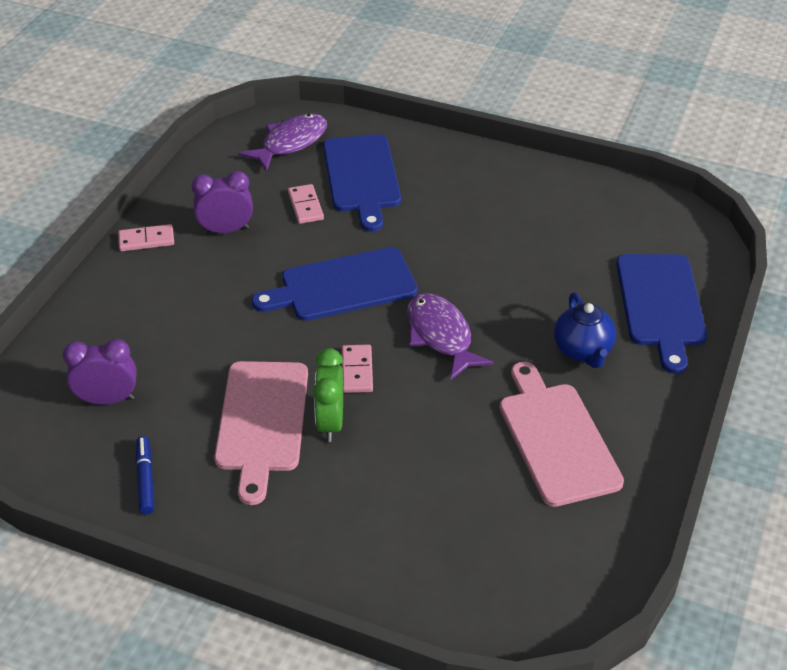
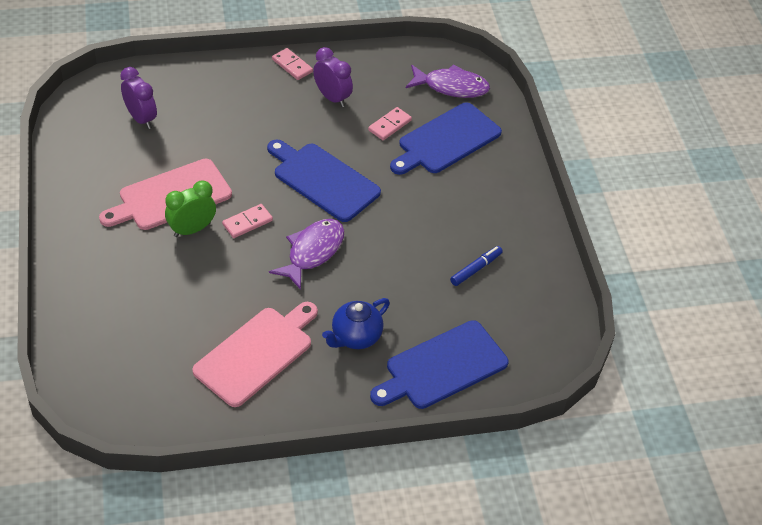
camera: 55 degrees right, 5 degrees up
blue marker [135,436,154,514] -> blue marker moved to [450,246,503,286]

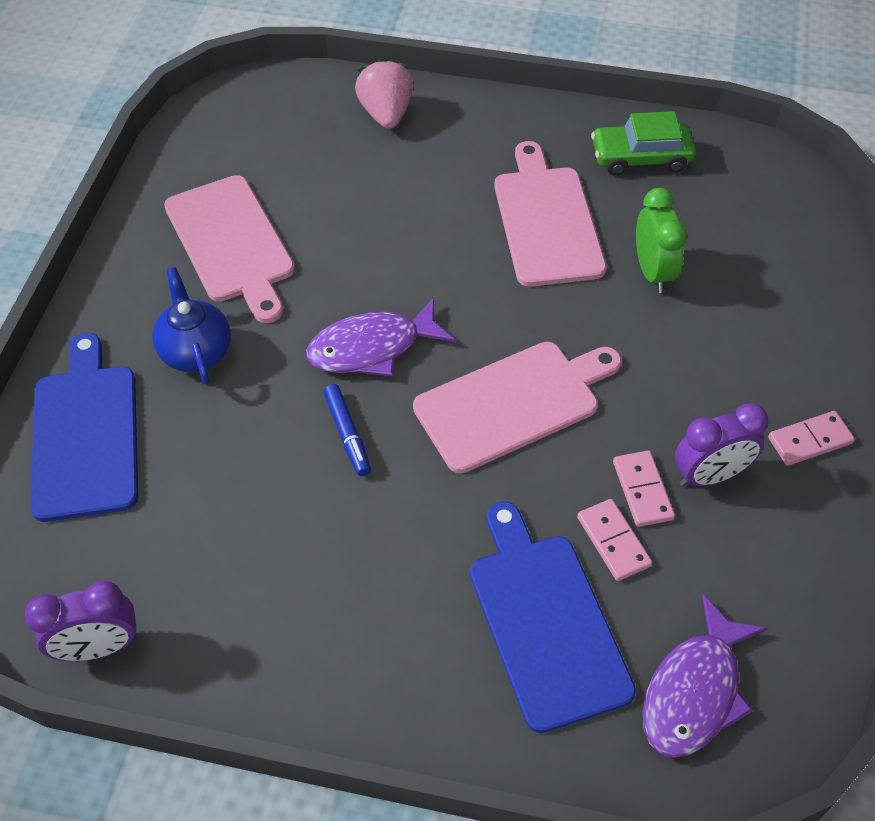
camera: 115 degrees right, 5 degrees up
purple clock [120,67,157,129] -> purple clock moved to [25,581,137,661]
green clock [165,180,216,237] -> green clock moved to [636,188,687,293]
pink domino [222,204,273,238] -> pink domino moved to [613,451,675,527]
blue cutting board [267,139,381,222] -> pink cutting board [413,342,622,473]
purple fish [269,219,344,290] -> purple fish turned 105 degrees clockwise [306,298,455,376]
blue marker [450,246,503,286] -> blue marker moved to [323,384,371,476]
none -> pink strawberry [355,58,414,129]
none -> green car [591,111,696,176]

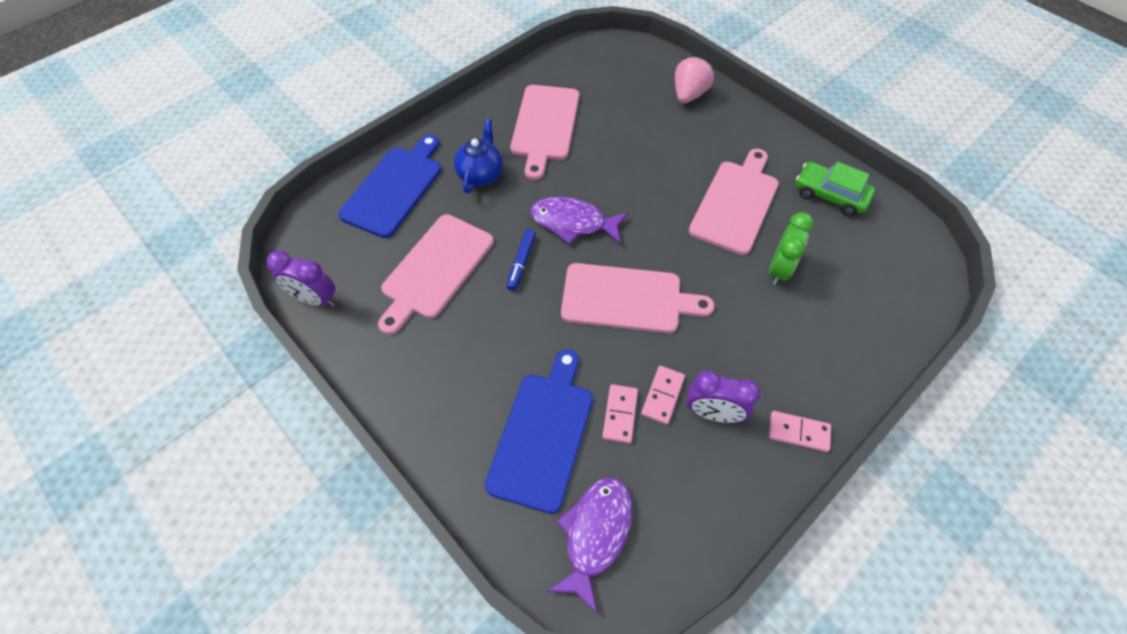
camera: 35 degrees right, 5 degrees up
purple fish [642,595,767,758] -> purple fish turned 135 degrees clockwise [547,477,632,614]
none -> pink cutting board [378,214,494,335]

